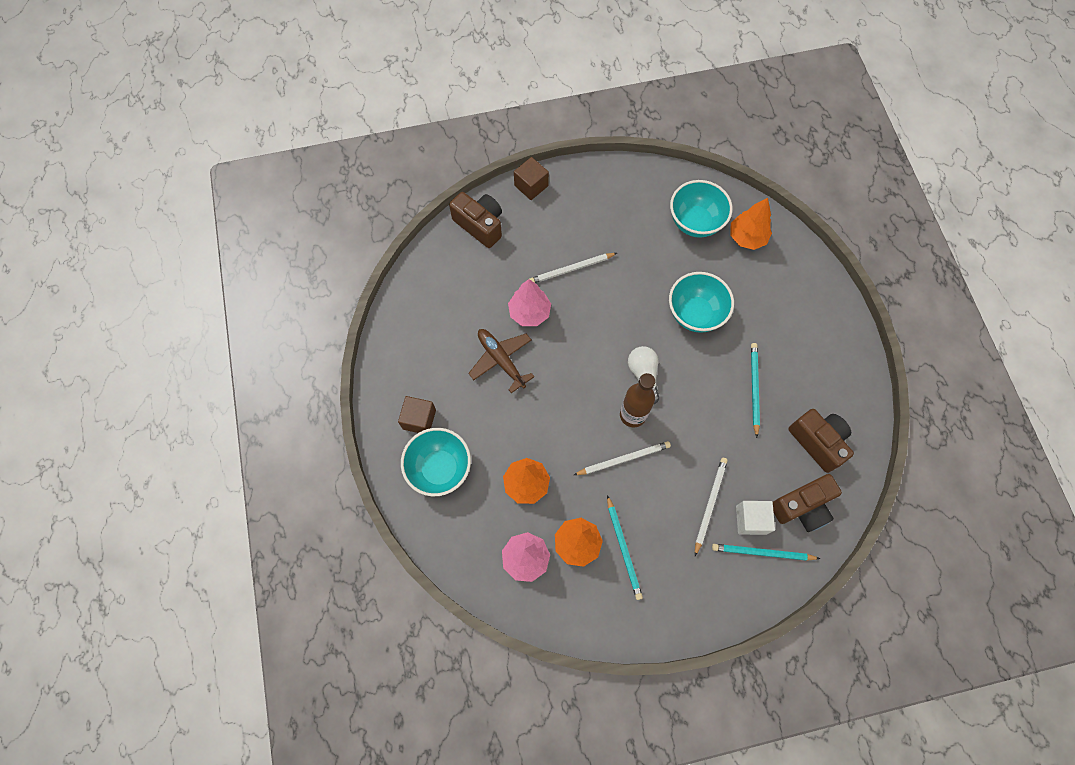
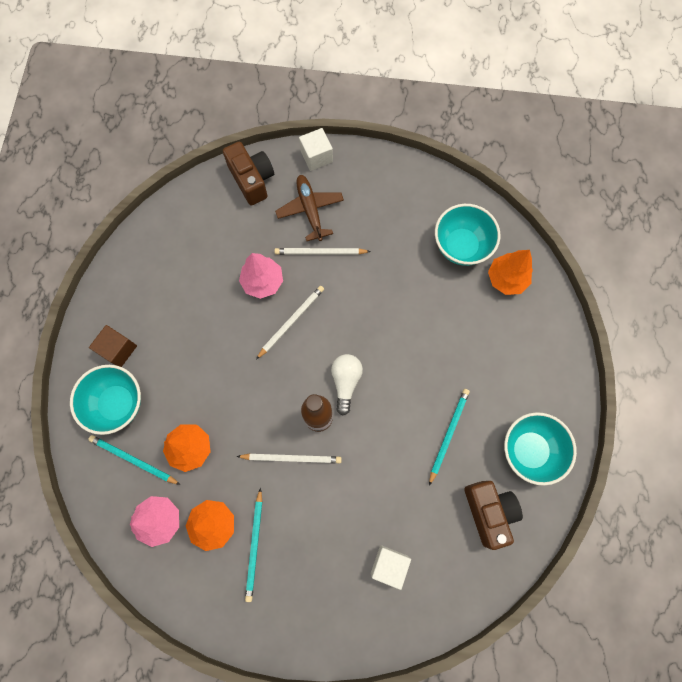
camera: 20 degrees right, 5 degrees up
brown plane [468,329,535,393] -> brown plane moved to [275,175,344,241]
brown cube [514,157,549,200] -> white cube [299,128,333,171]
turquoise bowl [669,272,734,333] -> turquoise bowl moved to [504,412,577,486]
white pencil [695,458,728,556] -> white pencil moved to [256,286,324,359]
turquoise pencil [712,544,820,561] -> turquoise pencil moved to [88,435,180,485]
brown camera [773,474,842,532] -> none

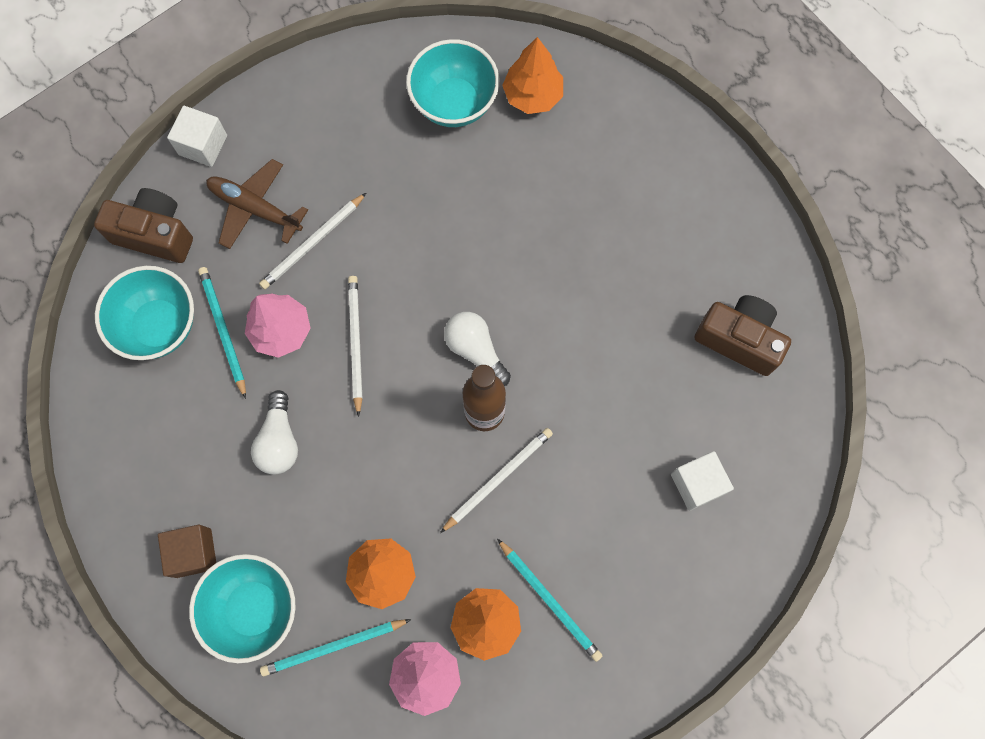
camera: 45 degrees left, 0 degrees up
turquoise pencil [429,389,470,486] -> turquoise pencil moved to [198,267,246,399]
turquoise bowl [504,412,577,486] -> turquoise bowl moved to [95,266,194,360]
none -> white light bulb [251,390,298,475]

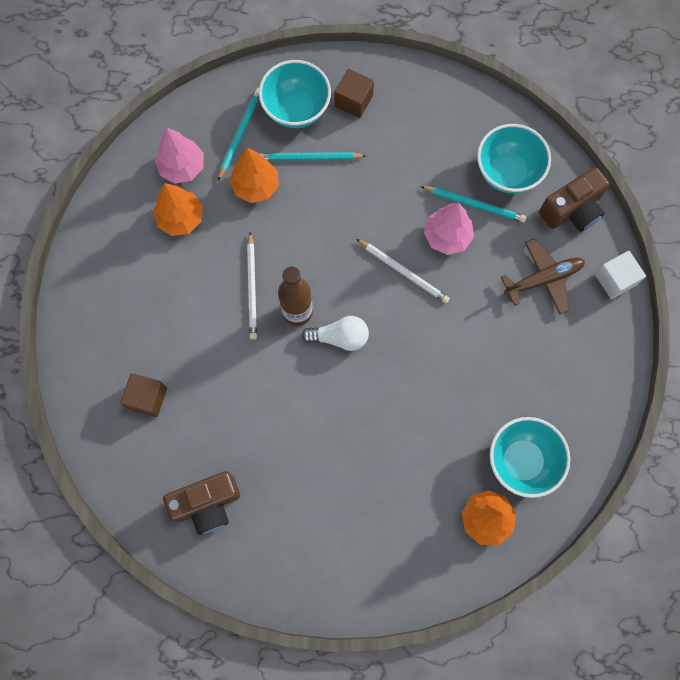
camera: 130 degrees right, 0 degrees up
white light bulb [251,390,298,475] -> none
white pencil [259,193,366,289] -> none
turquoise pencil [497,539,602,662] -> turquoise pencil moved to [259,152,366,161]
white cube [671,451,734,511] -> brown cube [120,373,167,417]

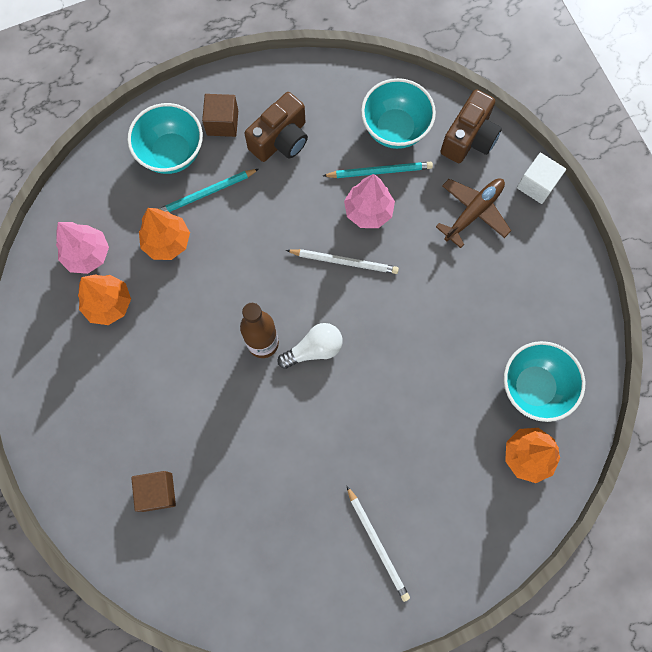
camera: 25 degrees left, 0 degrees up
brown camera [163,471,240,535] -> brown camera moved to [244,92,308,162]
turquoise pencil [218,88,259,181] -> none
white pencil [247,232,257,340] -> white pencil moved to [347,486,410,602]

